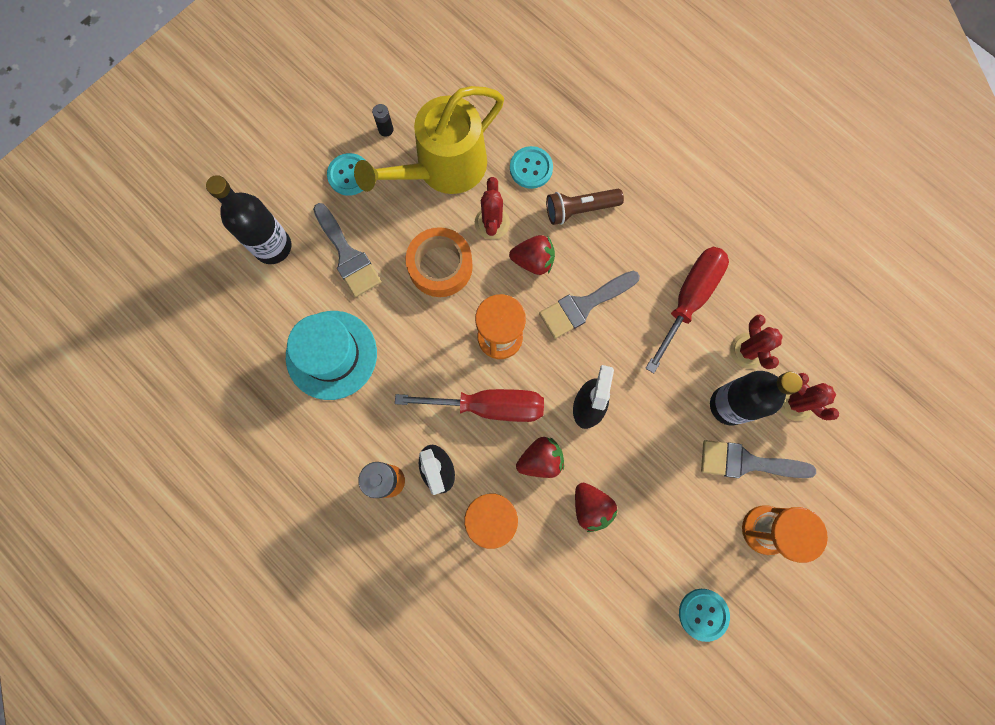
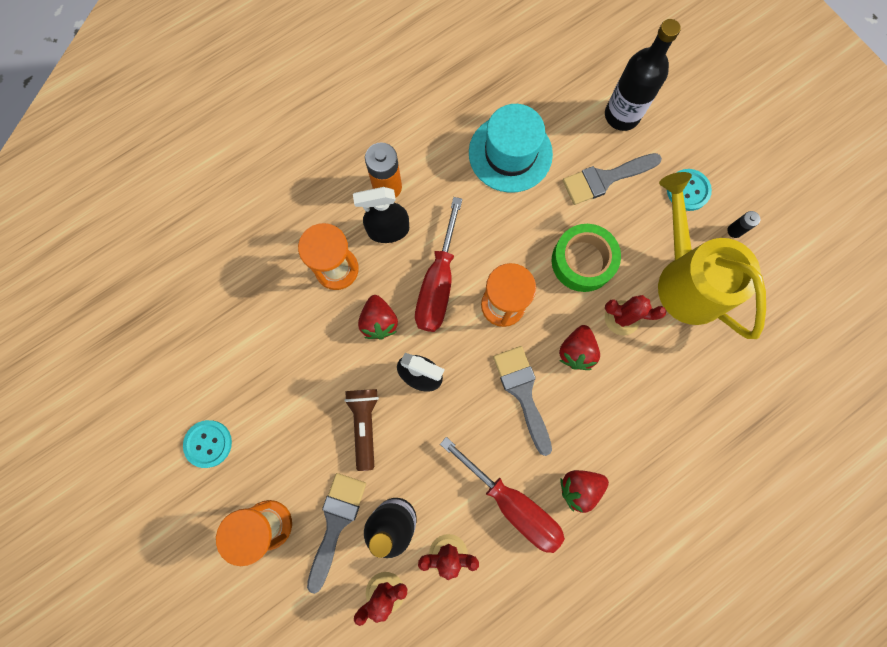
camera: 100 degrees right, 0 degrees up
orange tape [406,227,473,297] -> green tape [552,224,621,292]
turquoise button [510,146,553,189] -> none
brown flashlight [546,189,624,225] -> brown flashlight moved to [344,389,379,471]
red strawberry [575,483,617,532] -> red strawberry moved to [560,470,609,513]

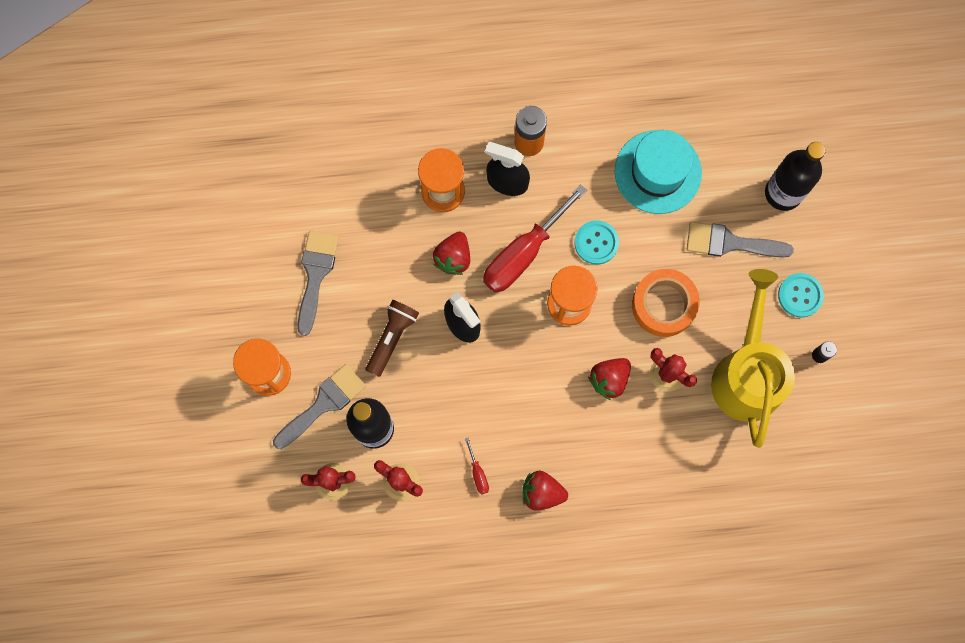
camera: 30 degrees right, 0 degrees up
turquoise button [183,420,232,468] -> turquoise button moved to [574,220,619,265]
red screwdriver [440,437,565,553] -> red screwdriver [465,438,489,494], size x0.41
grey brush [493,346,552,456] -> grey brush moved to [297,230,339,336]
green tape [552,224,621,292] -> orange tape [632,269,700,337]

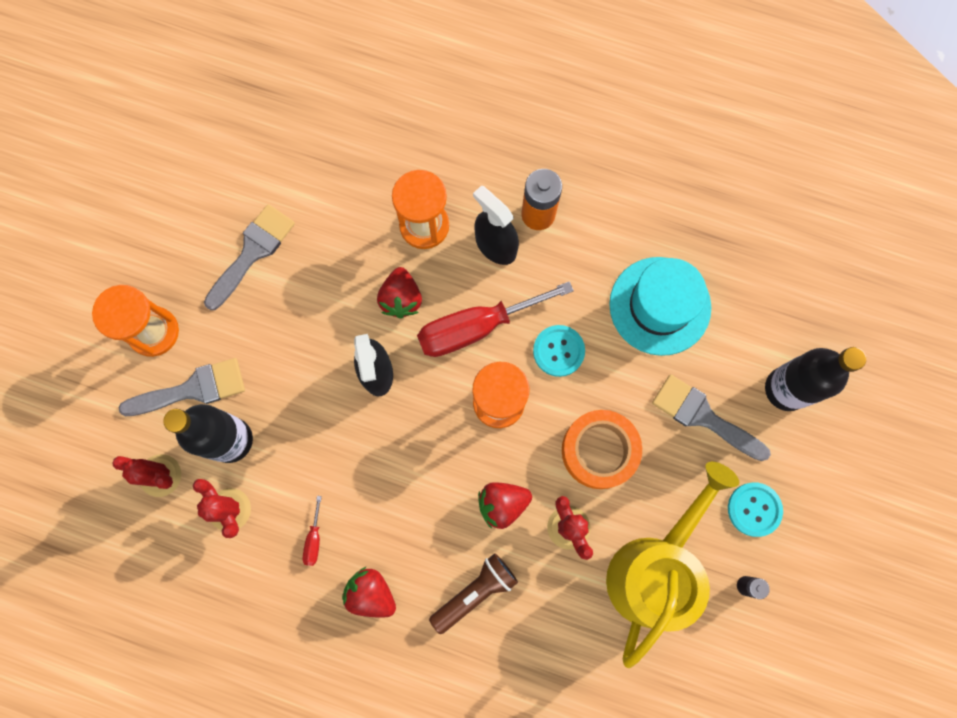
camera: 25 degrees right, 0 degrees up
brown flashlight [366,300,419,377] -> brown flashlight moved to [429,553,518,634]
red strawberry [433,232,470,275] -> red strawberry turned 45 degrees counterclockwise [377,267,422,318]

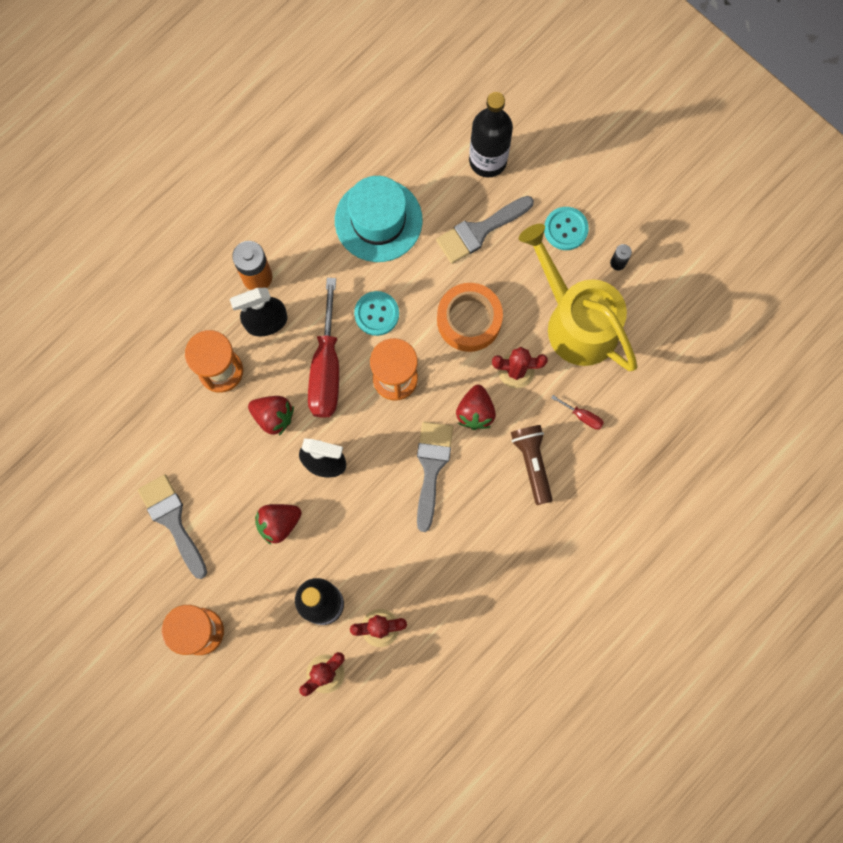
camera: 65 degrees left, 0 degrees up
grey brush [119,358,245,416] -> grey brush moved to [417,422,453,532]
red screwdriver [303,496,322,566] -> red screwdriver moved to [551,395,604,430]
red strawberry [342,566,396,618] -> red strawberry moved to [255,504,302,545]

